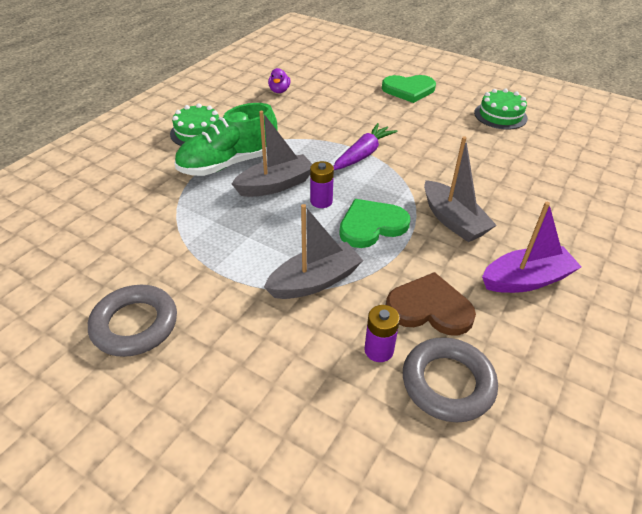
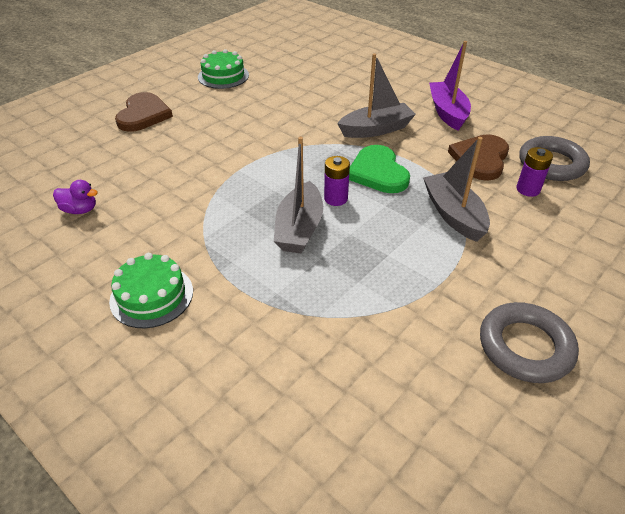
camera: 80 degrees left, 0 degrees up
green shoe [174,103,277,176] -> none
grey boat [232,111,312,197] -> grey boat turned 150 degrees counterclockwise [274,137,323,254]
purple carrot [333,123,398,170] -> none
green heart [382,75,436,103] -> brown heart [115,92,173,132]

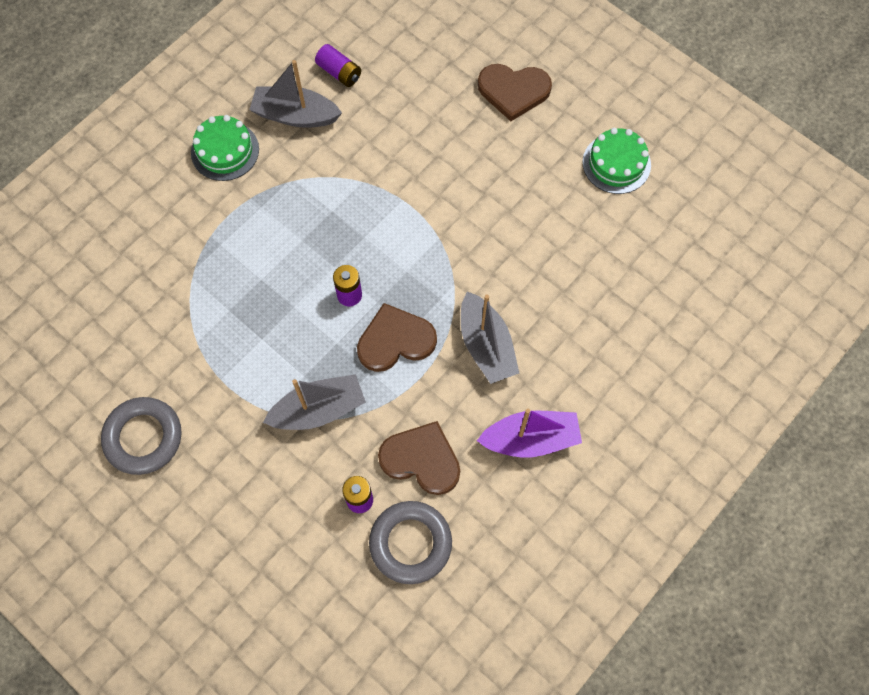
camera: 90 degrees right, 25 degrees up
purple duck [53,180,98,214] -> purple battery [315,44,361,87]
grey boat [274,137,323,254] -> grey boat moved to [249,60,342,128]
green heart [349,145,410,193] -> brown heart [357,303,437,372]

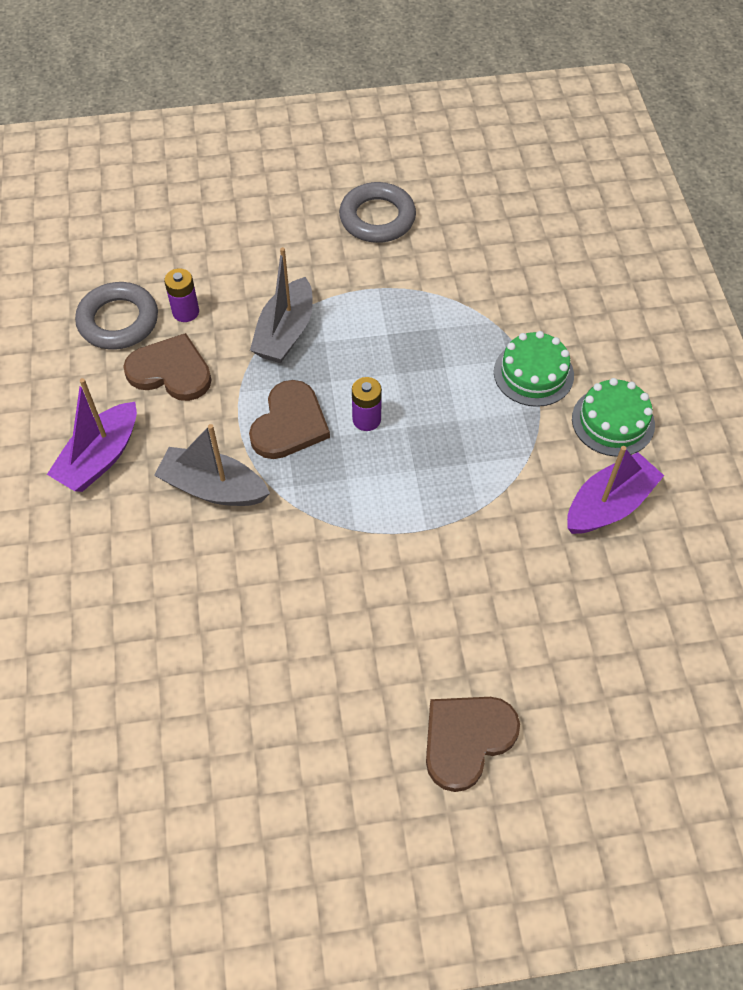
camera: 130 degrees right, 10 degrees down
grey boat [249,60,342,128] -> purple boat [567,446,664,534]
purple battery [315,44,361,87] -> none
brown heart [378,421,460,495] -> brown heart turned 135 degrees counterclockwise [123,333,211,401]
green cake [583,128,651,194] -> green cake moved to [494,331,574,407]

